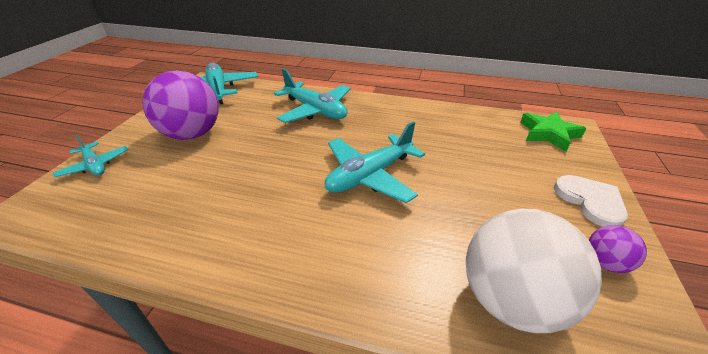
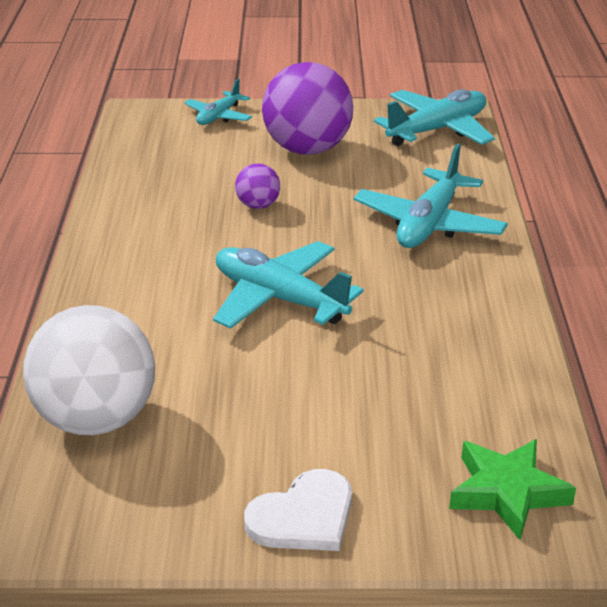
camera: 75 degrees right, 5 degrees down
purple ball [589,225,647,273] -> purple ball moved to [235,163,280,209]

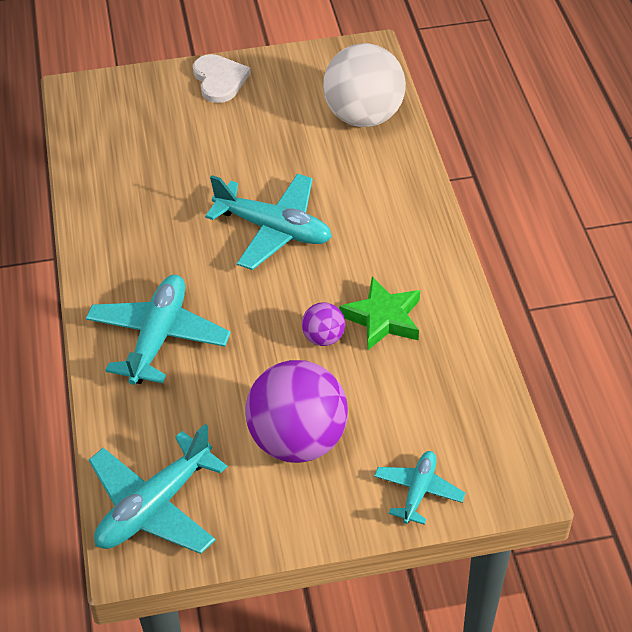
camera: 170 degrees right, 15 degrees up
white heart [244,469,352,551] -> white heart turned 120 degrees clockwise [193,54,251,103]
green star [449,439,576,540] -> green star moved to [339,277,420,350]

